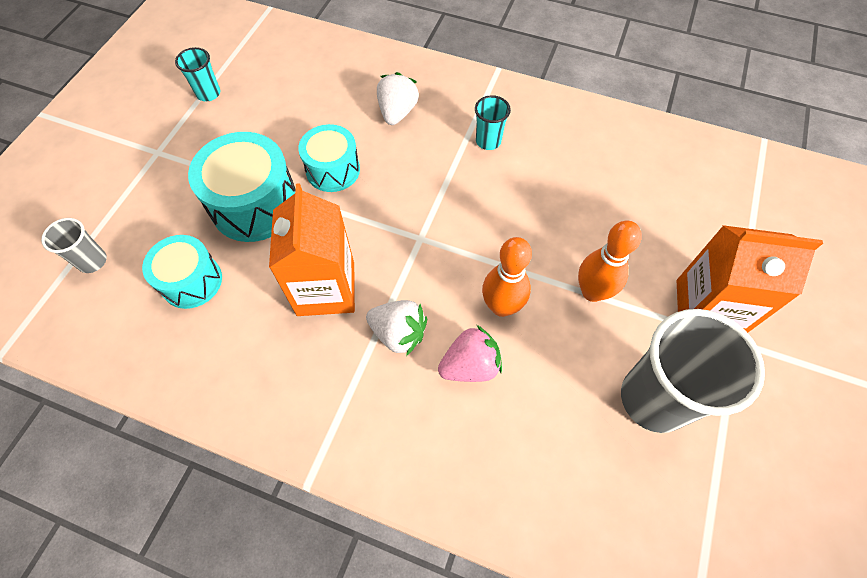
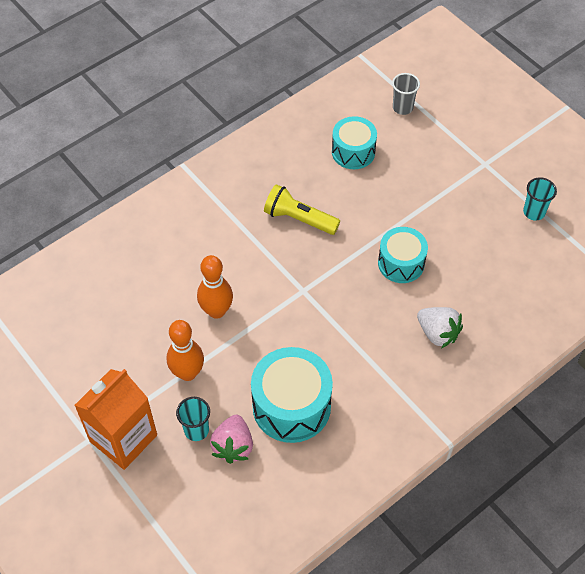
camera: 120 degrees right, 5 degrees down
turquoise drum [188,132,296,242] -> turquoise drum moved to [251,347,333,443]
orange carton [269,183,355,316] -> yellow flashlight [264,184,340,235]
white strawberry [366,300,427,356] -> none
pink strawberry [438,325,502,382] -> pink strawberry moved to [210,415,253,464]
turquoise cup [475,95,511,150] -> turquoise cup moved to [176,397,210,441]
grey cup [621,309,765,433] -> none

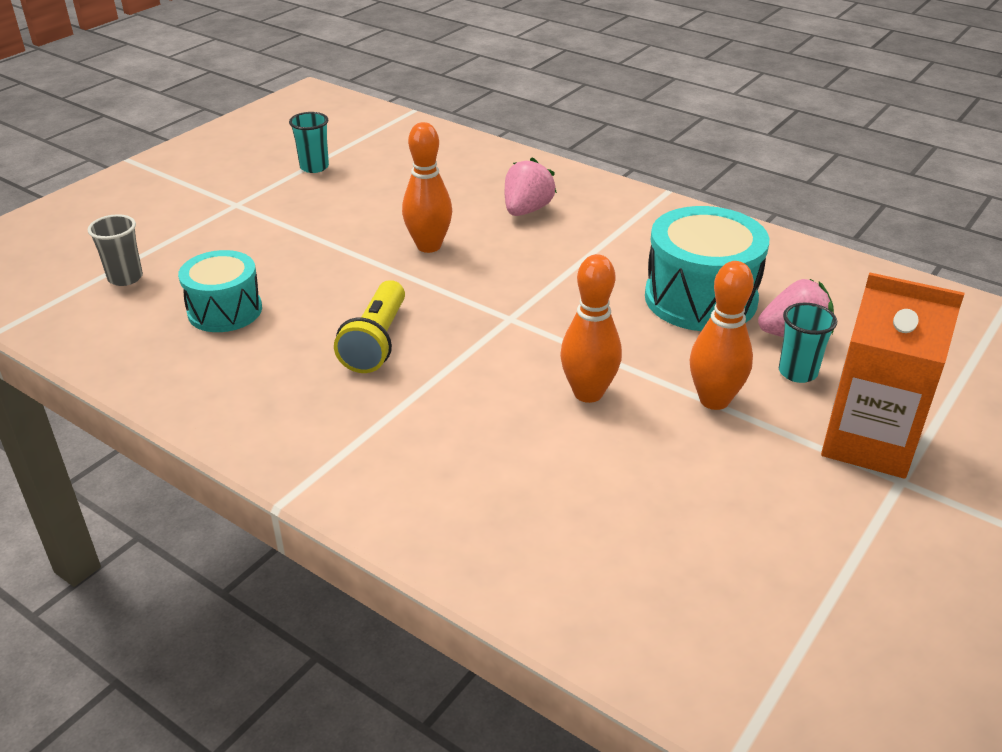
camera: 105 degrees left, 20 degrees down
turquoise drum [378,227,428,283] -> orange bowling pin [402,122,452,253]
white strawberry [417,307,463,348] -> pink strawberry [505,157,557,216]

